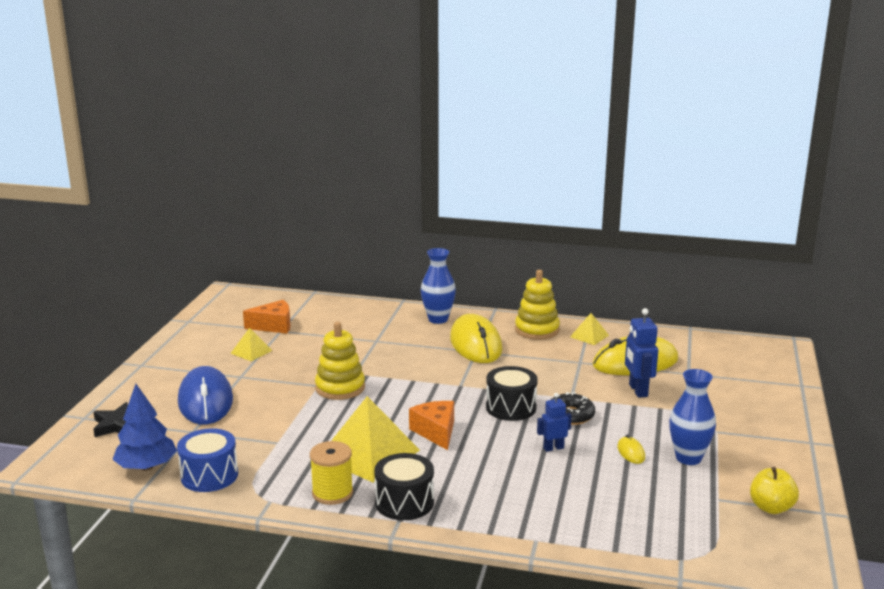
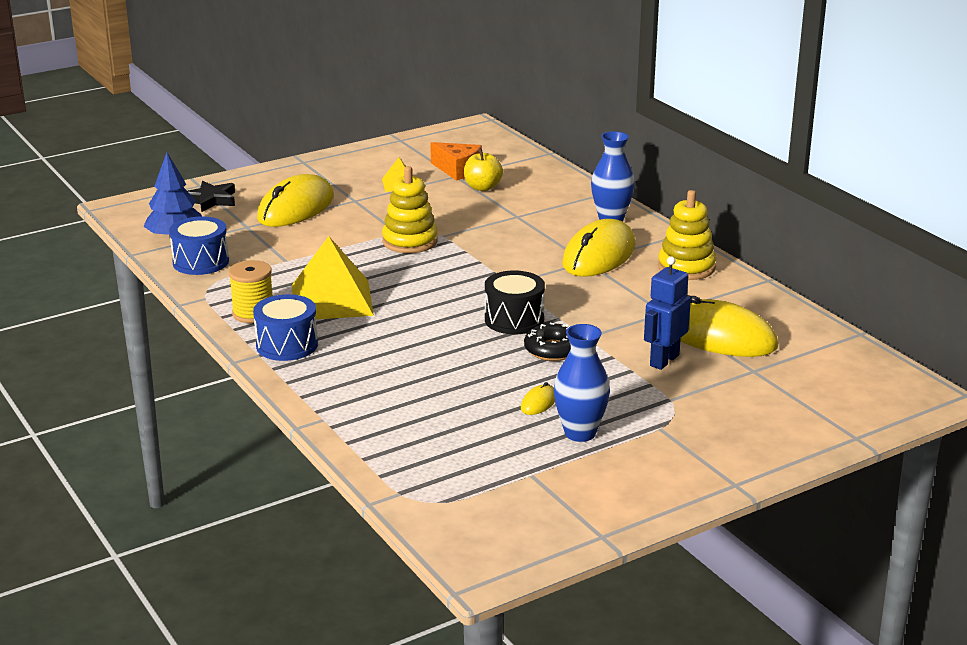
camera: 45 degrees right, 5 degrees up
blue mouse [178,366,233,424] -> yellow mouse [257,174,334,227]
black drum [374,453,434,520] -> blue drum [253,294,318,361]
orange cheese [409,401,454,450] -> none
blue robot [537,393,572,452] -> none
yellow pyramid [570,313,609,345] -> none
yellow apple [750,467,799,514] -> yellow apple moved to [464,149,503,191]

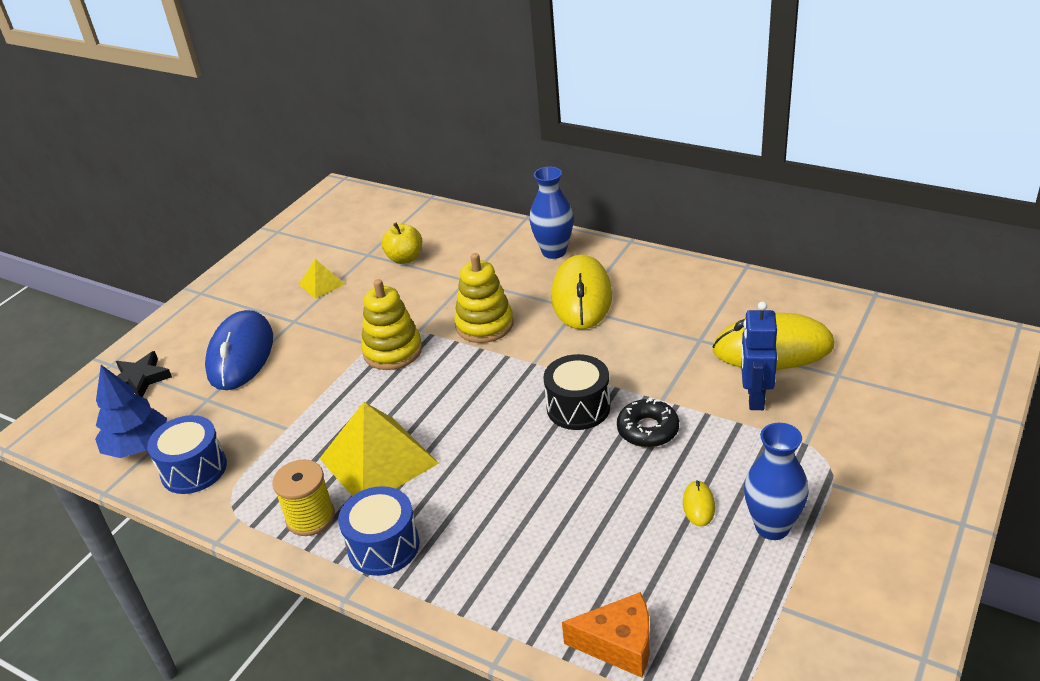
camera: 25 degrees left, 10 degrees up
yellow mouse [257,174,334,227] -> blue mouse [205,310,273,390]
orange cheese [430,142,482,181] -> orange cheese moved to [562,592,650,678]
yellow stacking toy [658,190,716,280] -> yellow stacking toy moved to [454,253,513,343]

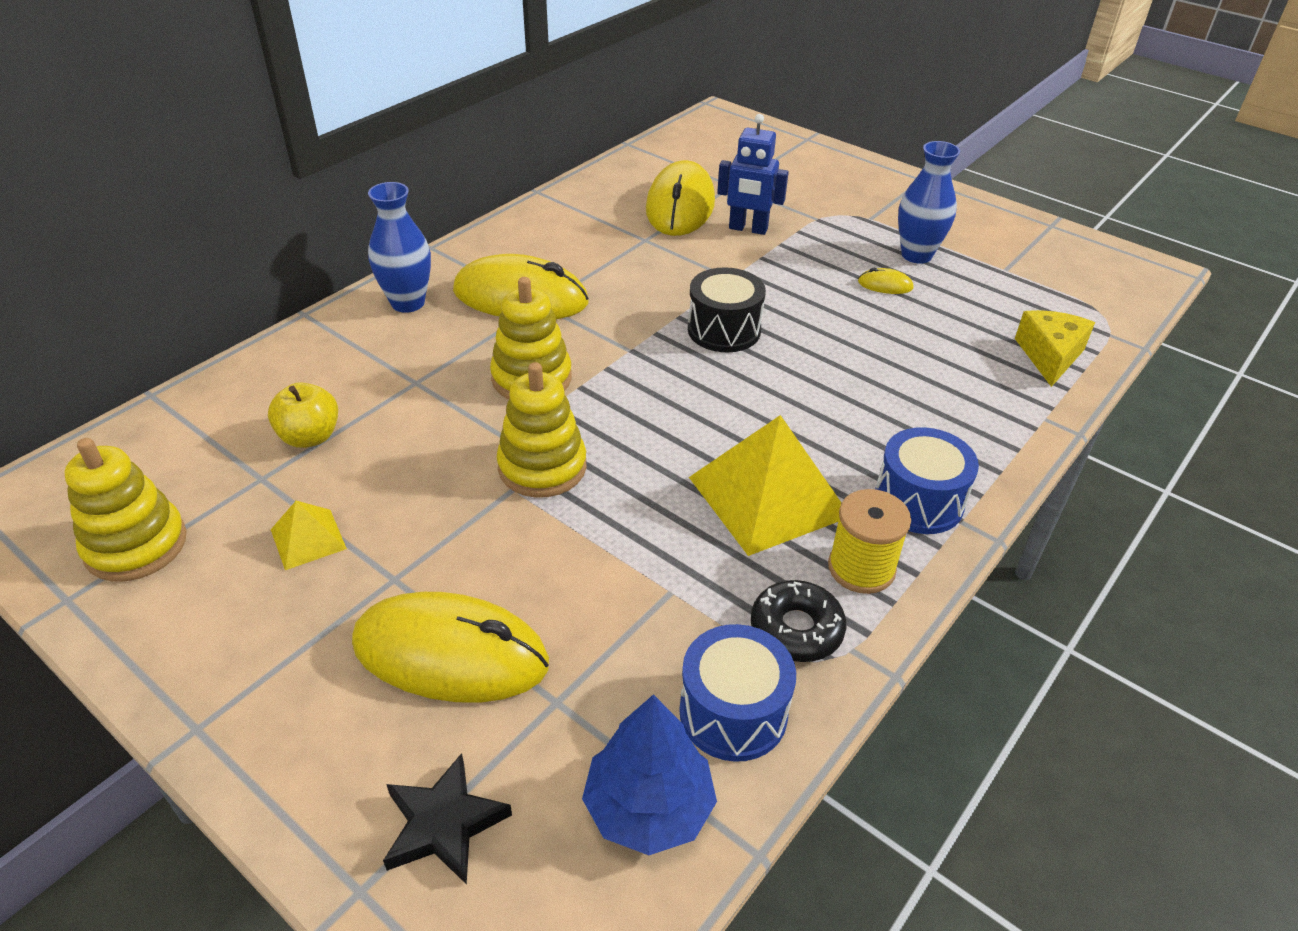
camera: 85 degrees left, 5 degrees up
blue mouse [205,310,273,390] -> yellow mouse [352,592,549,703]
orange cheese [562,592,650,678] -> yellow cheese [1015,310,1095,387]
black donut [617,398,679,447] -> black donut moved to [751,580,846,662]
none -> yellow stacking toy [65,438,187,582]

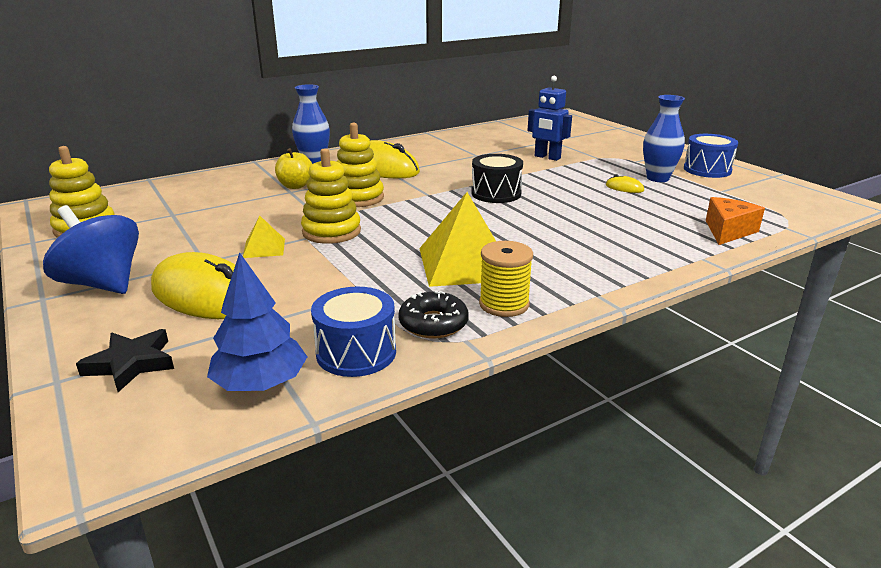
camera: 20 degrees right, 15 degrees down
yellow apple [268,382,338,448] -> yellow apple moved to [275,148,312,189]
yellow pyramid [271,501,347,570] -> yellow pyramid moved to [243,215,285,258]
yellow mouse [646,160,715,236] -> none
blue drum [875,427,979,534] -> blue drum moved to [684,134,738,178]
yellow cheese [1015,310,1095,387] -> orange cheese [706,197,765,245]
none -> blue spinning top [43,205,139,294]

